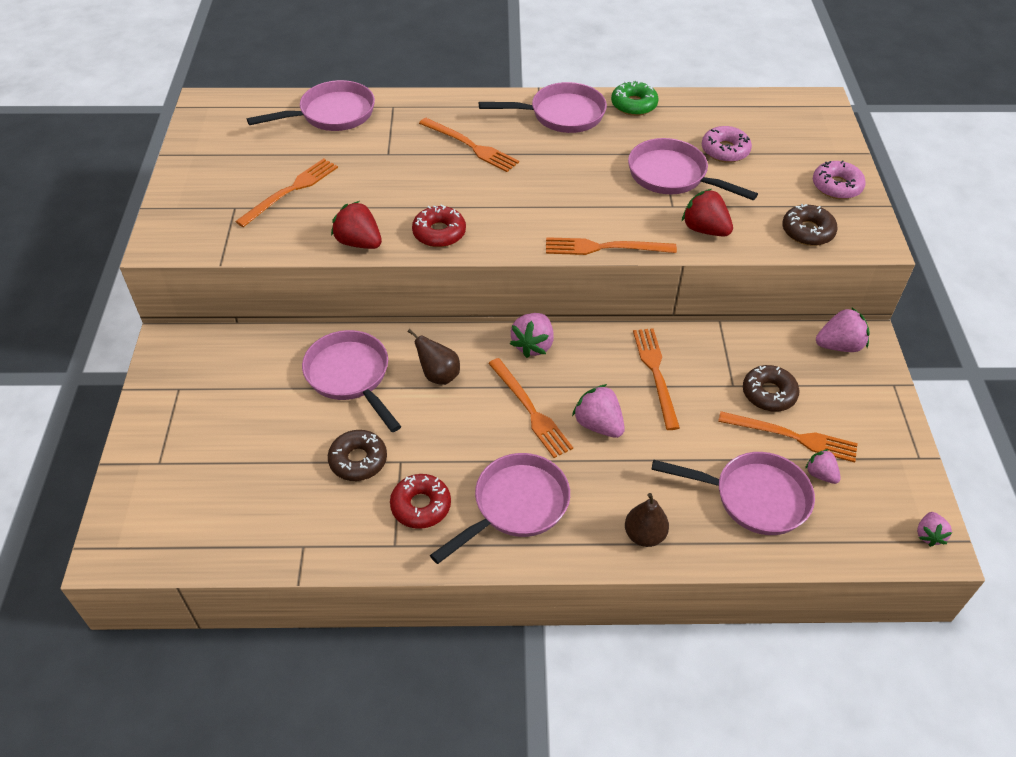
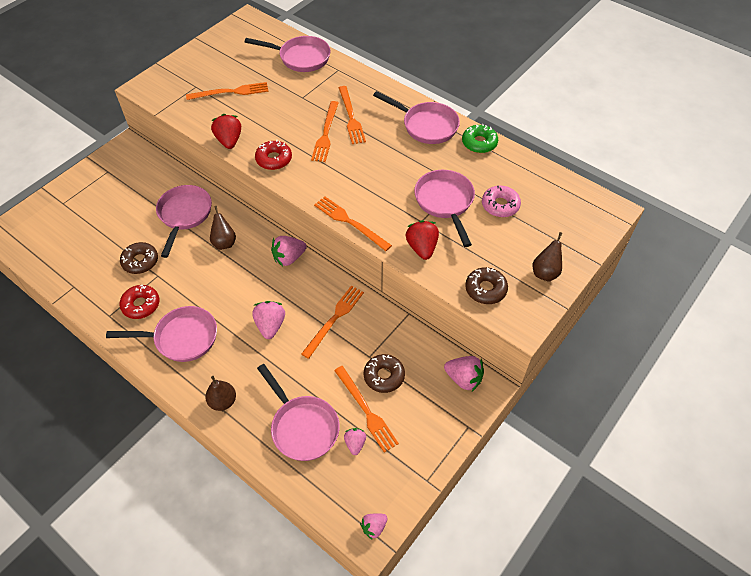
camera: 40 degrees right, 5 degrees up
orange fork [488,358,573,458] -> orange fork moved to [311,101,339,162]
pink donut [813,160,866,199] -> brown pear [532,232,562,282]

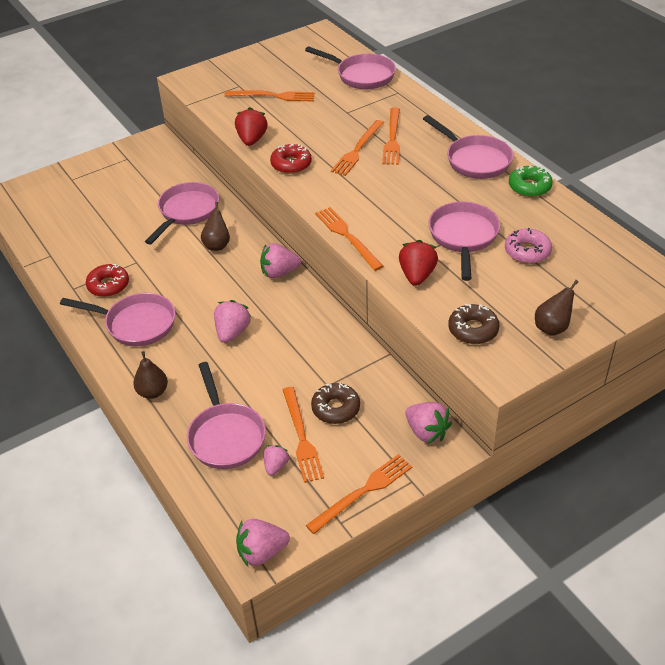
camera: 20 degrees right, 10 degrees down
brown donut [120,242,158,274] -> none
orange fork [301,286,364,359] -> orange fork moved to [306,454,412,534]
pink strawberry [360,513,388,540] -> pink strawberry [236,519,290,566], size x1.62

